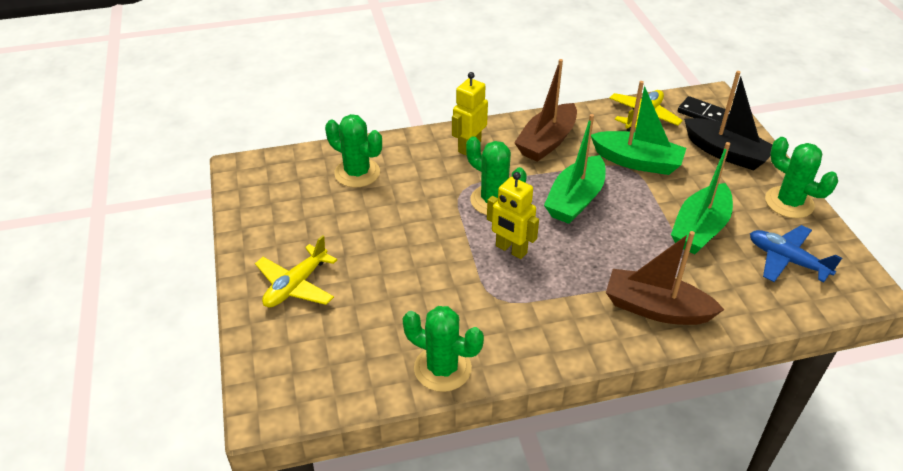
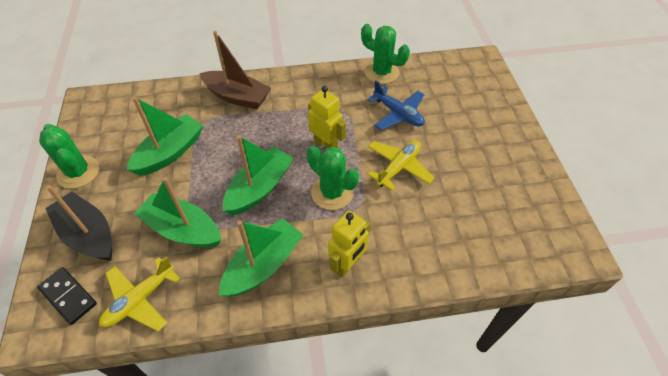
camera: 175 degrees left, 10 degrees up
yellow plane [255,235,337,307] -> yellow plane moved to [368,140,434,191]
green cactus [325,114,382,188] -> none
brown boat [514,59,577,162] -> green boat [219,218,303,297]
blue plane [750,225,842,282] -> blue plane moved to [367,80,425,130]

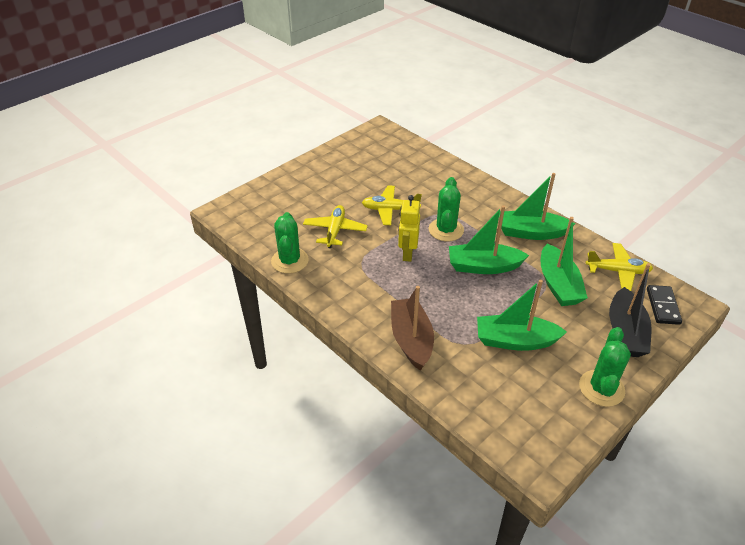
camera: 125 degrees left, 10 degrees down
yellow robot [328,210,370,277] -> none
blue plane [367,80,425,130] -> yellow plane [303,205,368,248]

